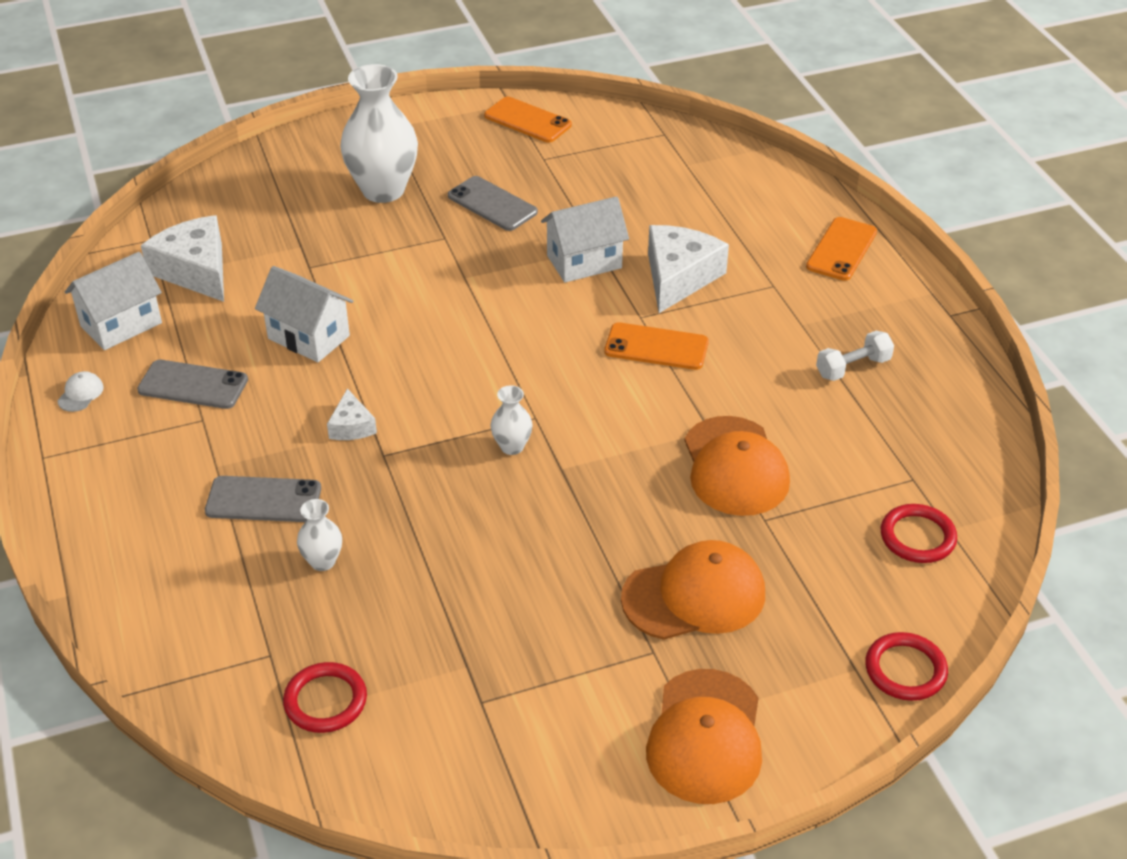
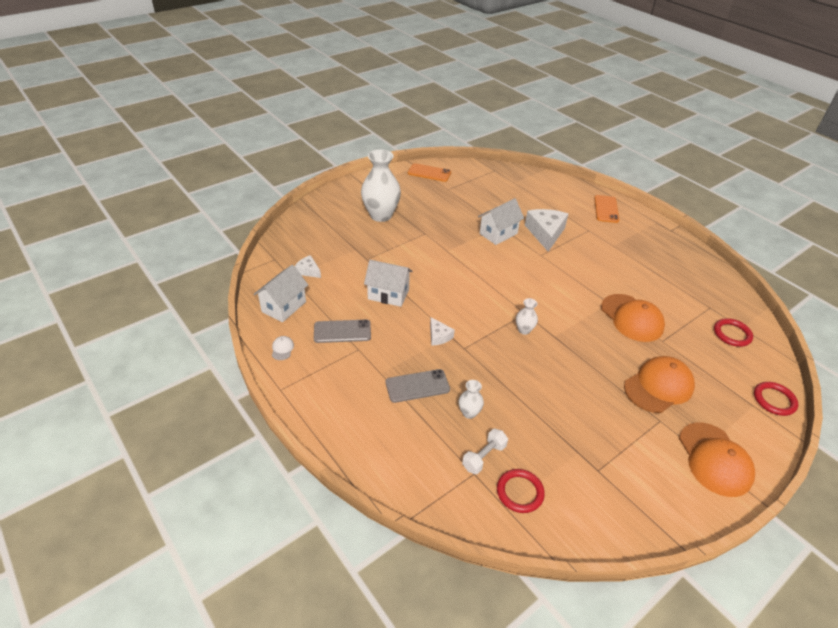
camera: 20 degrees left, 0 degrees up
white cheese [141,215,224,302] -> white cheese [295,255,321,278], size x0.52
grey phone [448,176,538,231] -> none
orange phone [604,322,709,370] -> none
white dumbbell [816,331,894,381] -> white dumbbell moved to [462,429,508,474]

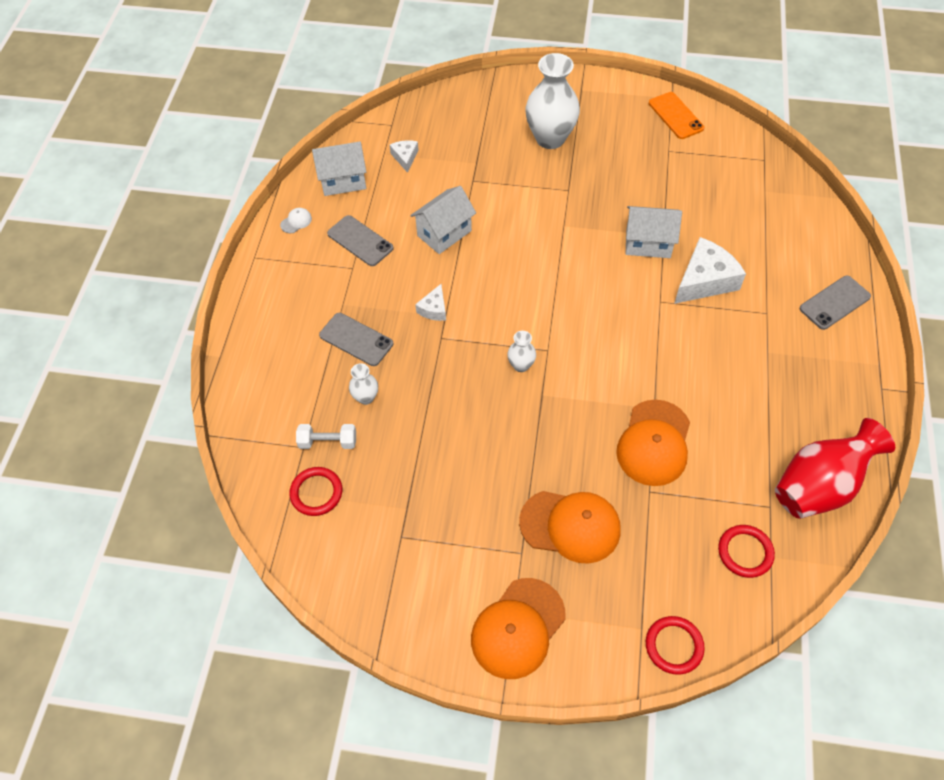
camera: 50 degrees right, 15 degrees up
white house [364,260,413,307] -> white house turned 75 degrees clockwise [410,186,476,254]
orange phone [594,195,619,223] -> grey phone [800,276,871,330]
none -> red vase [775,418,895,519]

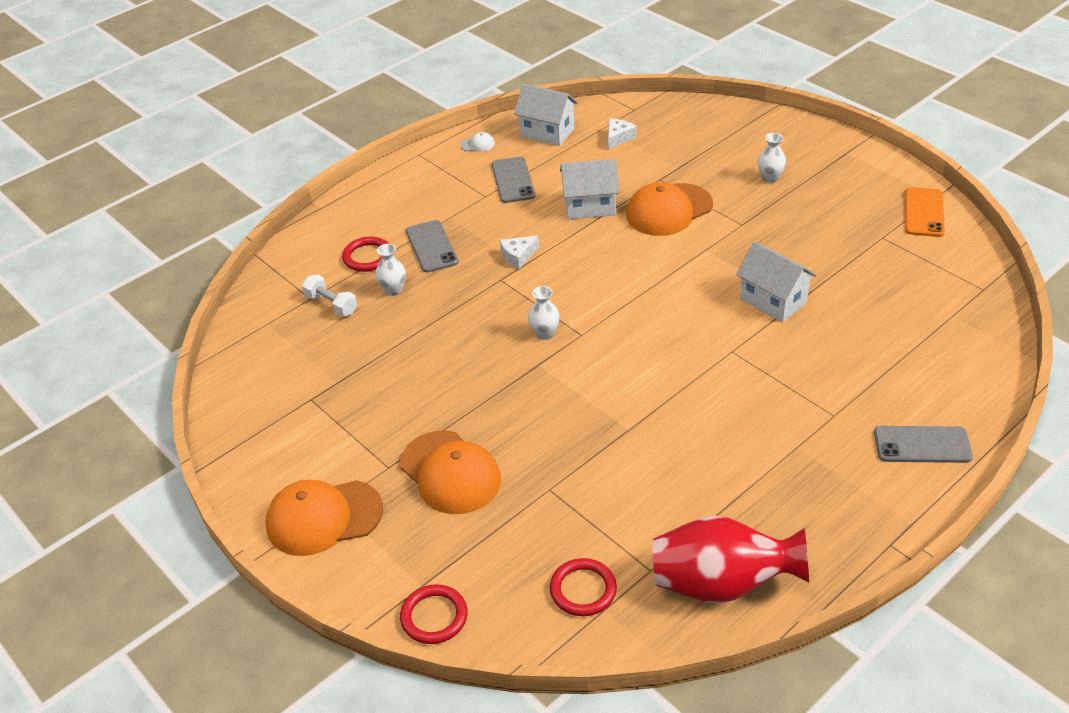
camera: 40 degrees right, 15 degrees down
red ring [289,467,342,516] -> red ring moved to [342,237,389,272]
white vase [525,53,580,149] -> white vase [758,133,786,183], size x0.46
orange cap [616,400,690,486] -> orange cap moved to [626,182,713,236]
white cheese [674,237,746,304] -> none

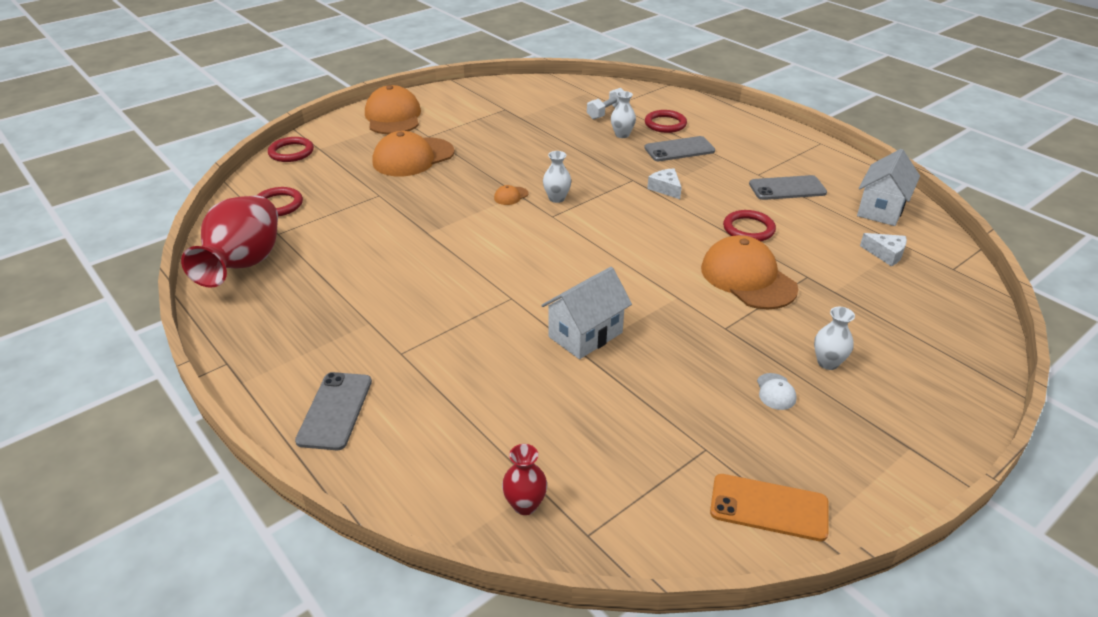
camera: 90 degrees right, 5 degrees down
white cap [460,132,495,151] -> white cap moved to [757,373,797,410]
white house [560,159,619,219] -> red ring [723,210,776,241]
none -> orange cap [494,185,528,205]
none -> red vase [502,444,547,515]

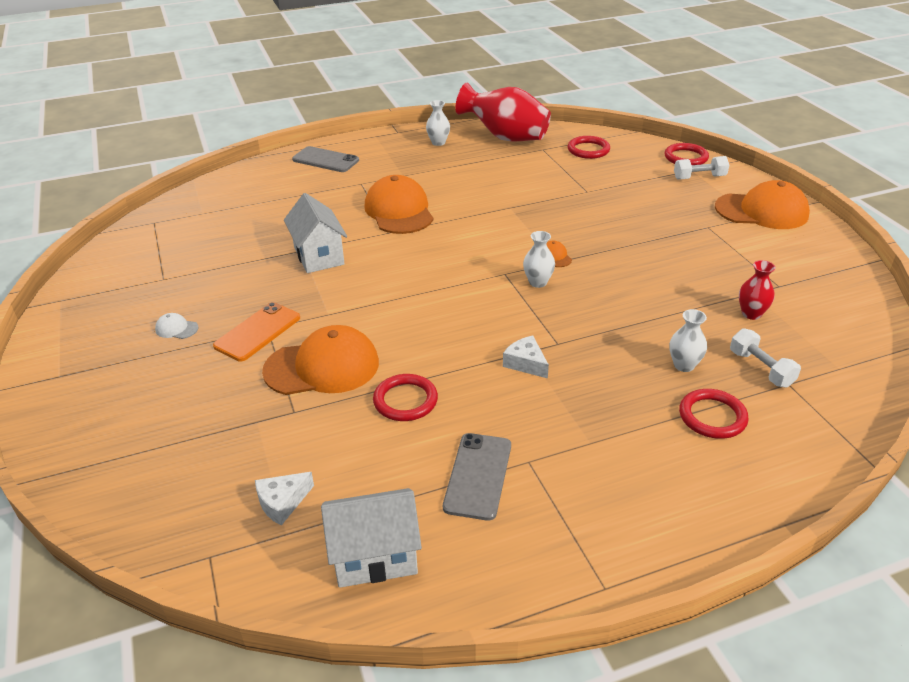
camera: 110 degrees right, 0 degrees up
orange cap [373,131,455,176] -> orange cap moved to [364,175,433,234]
red vase [502,444,547,515] -> red vase moved to [739,260,776,320]
grey phone [644,136,715,161] -> none
white cheese [647,168,682,199] -> white cheese turned 120 degrees counterclockwise [503,336,549,378]
orange phone [710,474,829,541] -> orange phone moved to [213,302,300,362]
white vase [814,307,855,370] -> white vase moved to [426,100,450,146]
white house [857,149,920,226] -> white house turned 60 degrees counterclockwise [321,488,422,588]
none -> white dumbbell [674,156,729,180]

